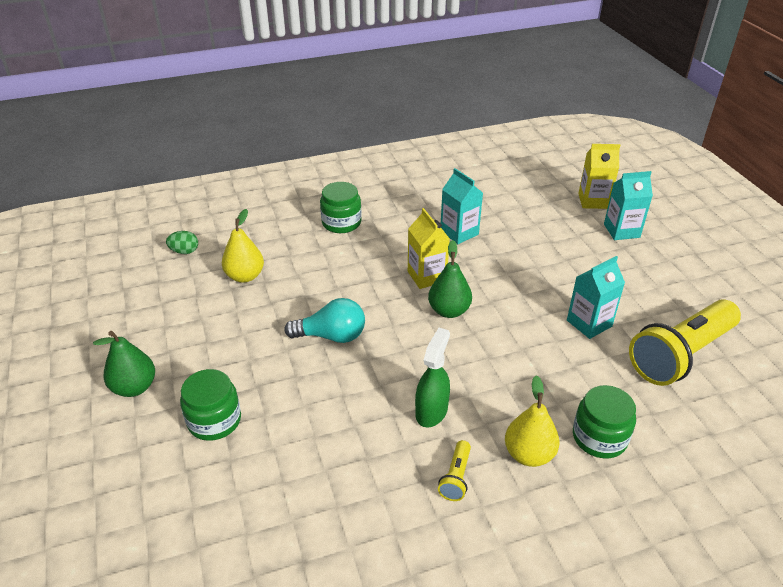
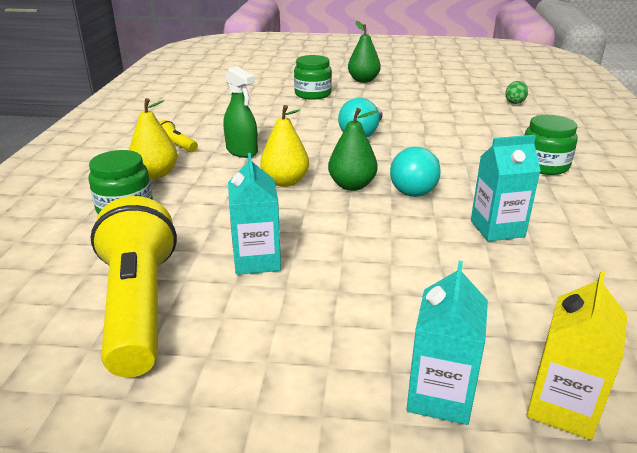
camera: 115 degrees right, 10 degrees down
yellow pear [222,209,264,283] -> yellow pear moved to [260,105,309,187]
yellow carton [408,208,450,289] -> turquoise light bulb [390,146,441,197]

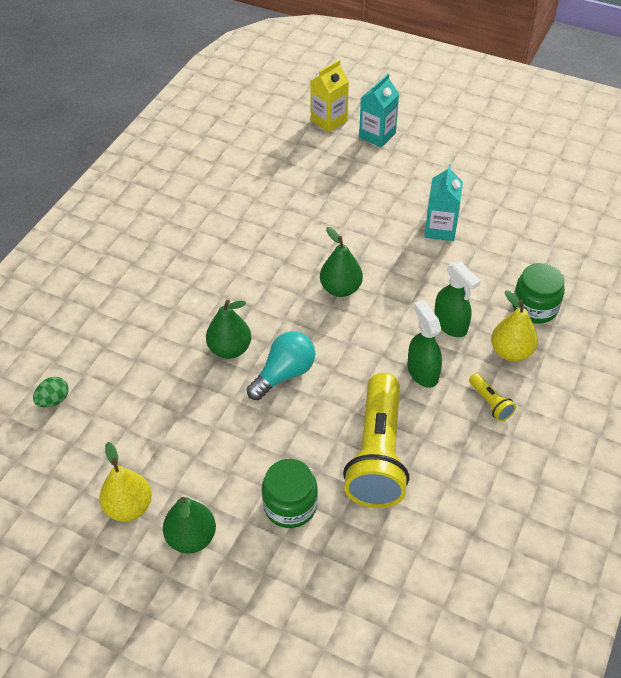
camera: 160 degrees left, 20 degrees up
yellow flashlight [91,196,177,377] -> yellow flashlight moved to [343,373,409,508]
yellow pear [260,105,309,187] -> yellow pear moved to [99,442,152,522]
turquoise light bulb [390,146,441,197] -> none
turquoise carton [471,135,541,241] -> none
green jar [525,115,578,175] -> none
none -> green pear [206,299,251,359]
none -> green spray bottle [434,261,480,337]

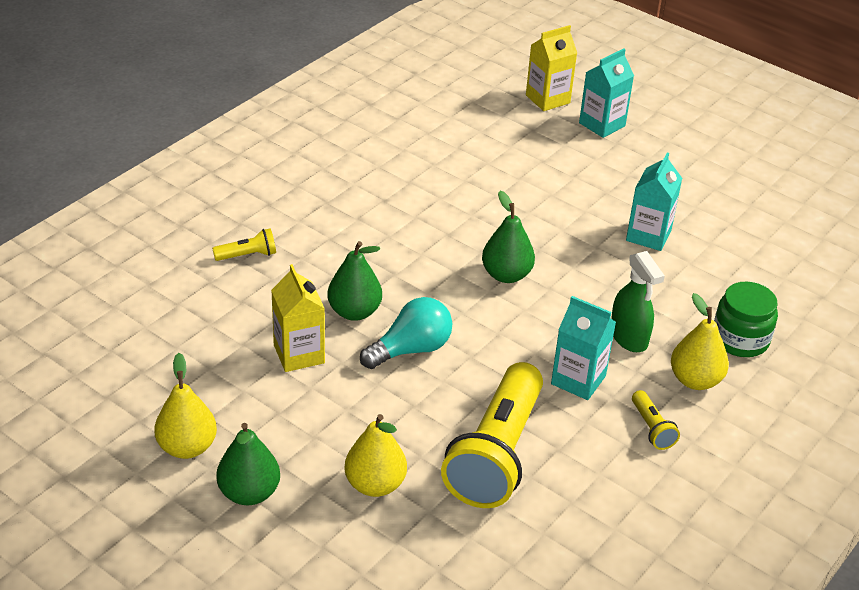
camera: 10 degrees right, 10 degrees down
green egg [33,377,69,407] -> none
green jar [262,459,318,528] -> yellow pear [345,414,407,497]
green spray bottle [407,300,442,388] -> turquoise carton [551,296,616,400]
none -> yellow flashlight [212,228,276,261]
none -> yellow carton [271,264,325,372]

